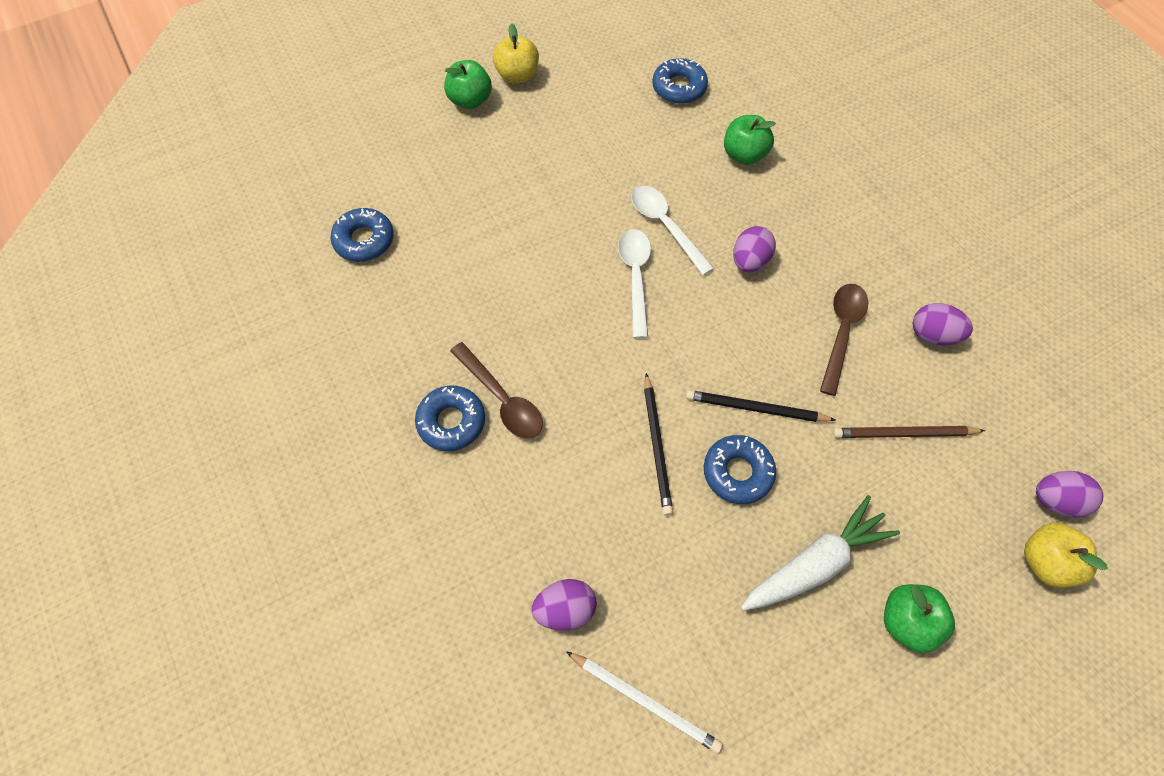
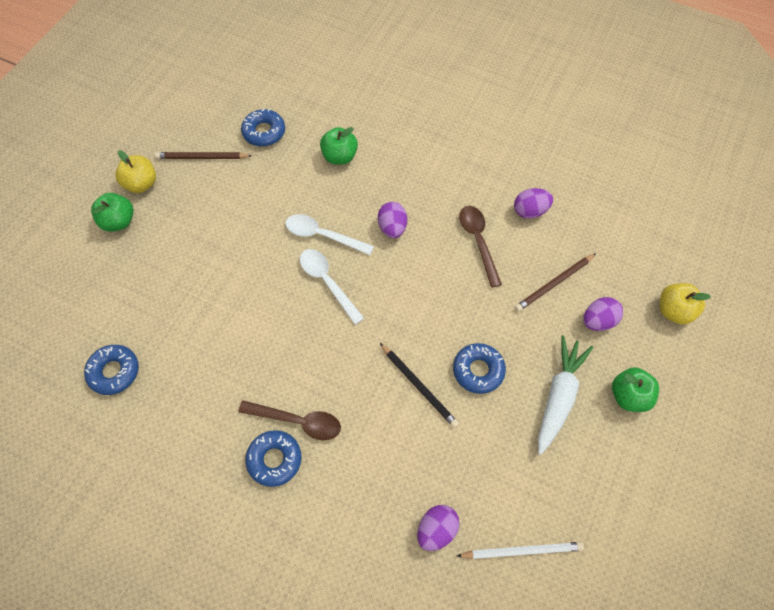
camera: 35 degrees left, 0 degrees up
black pencil [686,390,836,422] -> none
purple egg [1036,471,1103,517] -> purple egg moved to [583,297,623,331]
none -> brown pencil [155,152,252,159]

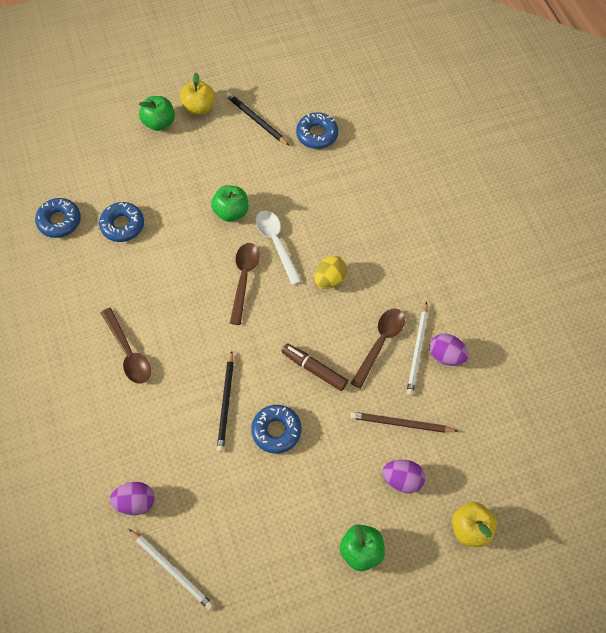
camera: 45 degrees right, 0 degrees up
brown pencil [155,152,252,159] -> black pencil [225,92,290,146]
blue donut [245,430,302,487] -> blue donut moved to [99,202,144,242]
white spoon [300,249,364,325] -> brown spoon [230,243,260,325]
green apple [320,127,358,165] -> green apple moved to [211,185,248,222]
purple egg [378,202,407,238] -> yellow egg [314,256,347,289]
white carrot [538,335,593,455] -> none
none -> brown marker [282,344,348,391]
none -> white pencil [406,302,428,396]

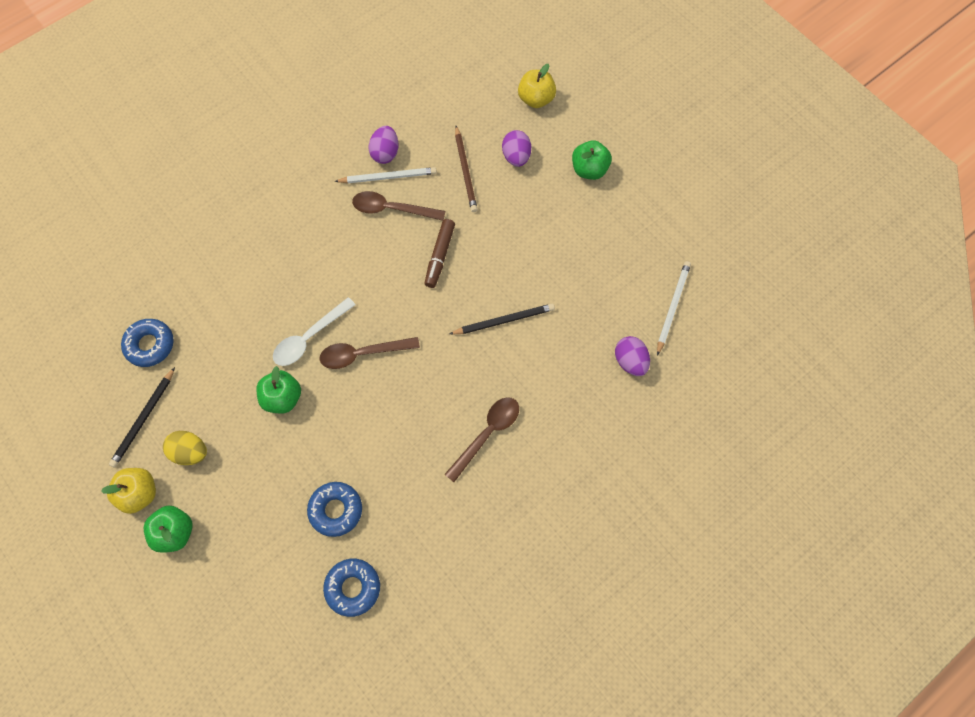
camera: 110 degrees left, 5 degrees up
blue donut [251,405,301,454] -> none
yellow egg [314,256,347,289] -> yellow egg moved to [163,431,207,465]

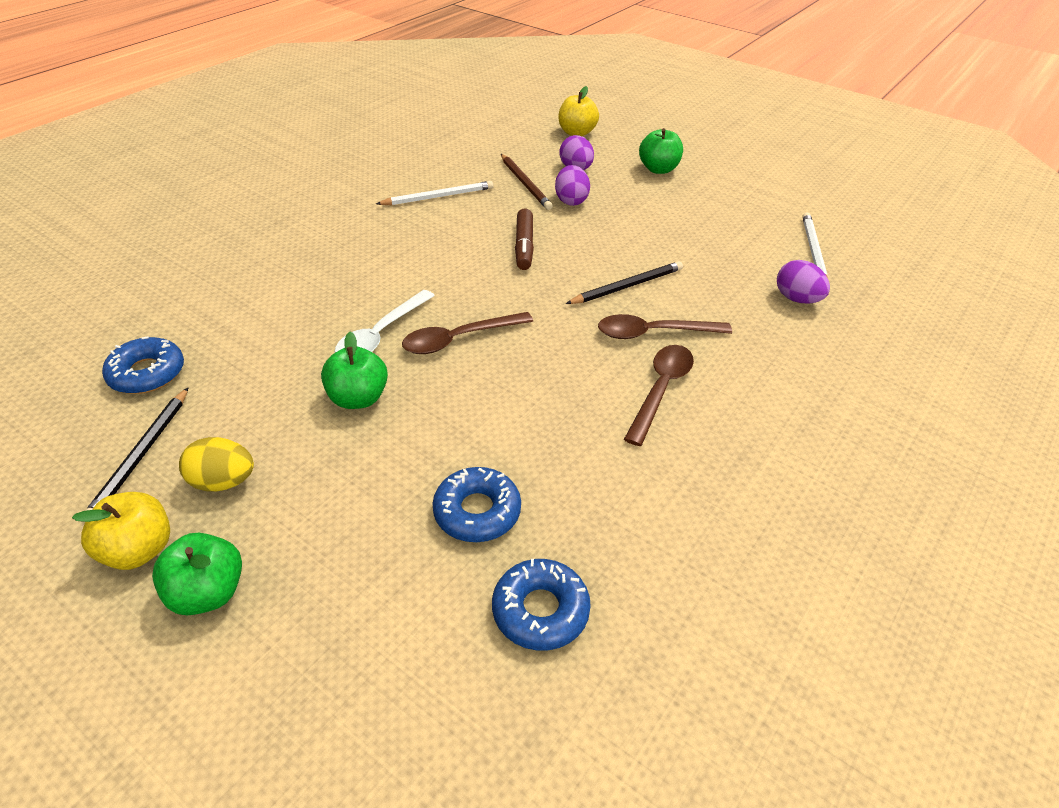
camera: 15 degrees left, 25 degrees down
brown spoon [352,191,445,221] -> brown spoon moved to [598,314,732,339]
purple egg [369,126,398,164] -> purple egg moved to [555,165,590,206]

